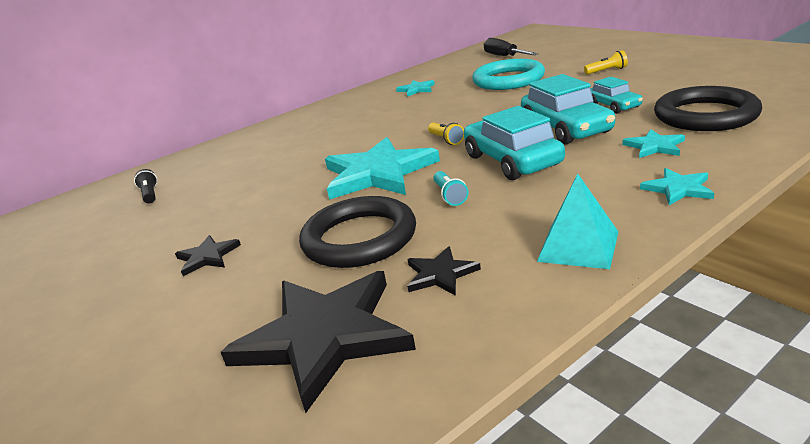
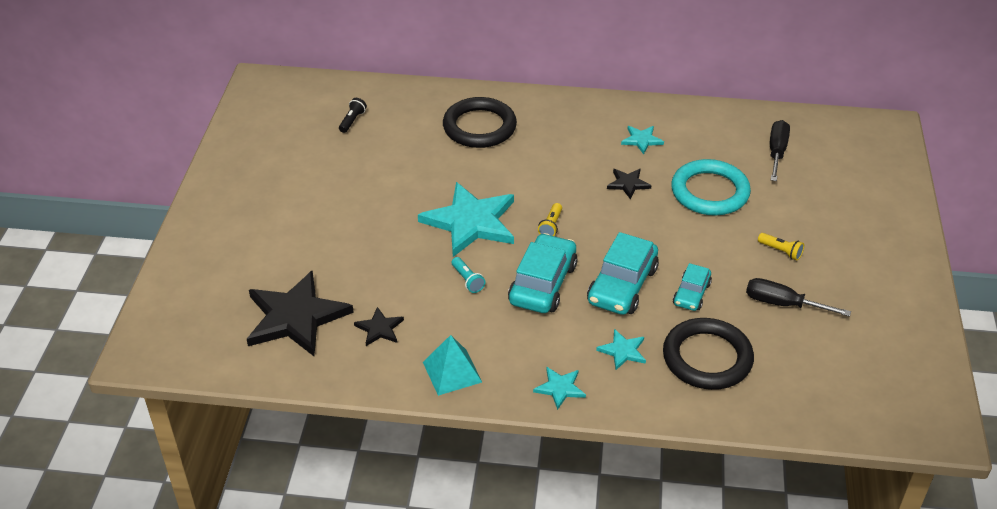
camera: 40 degrees right, 15 degrees up
black star [175,235,241,276] -> black star moved to [607,169,652,199]
black ring [299,196,416,268] -> black ring moved to [443,97,517,148]
turquoise flashlight [433,171,468,206] -> turquoise flashlight turned 60 degrees counterclockwise [452,257,485,293]
none -> black screwdriver [746,278,851,317]

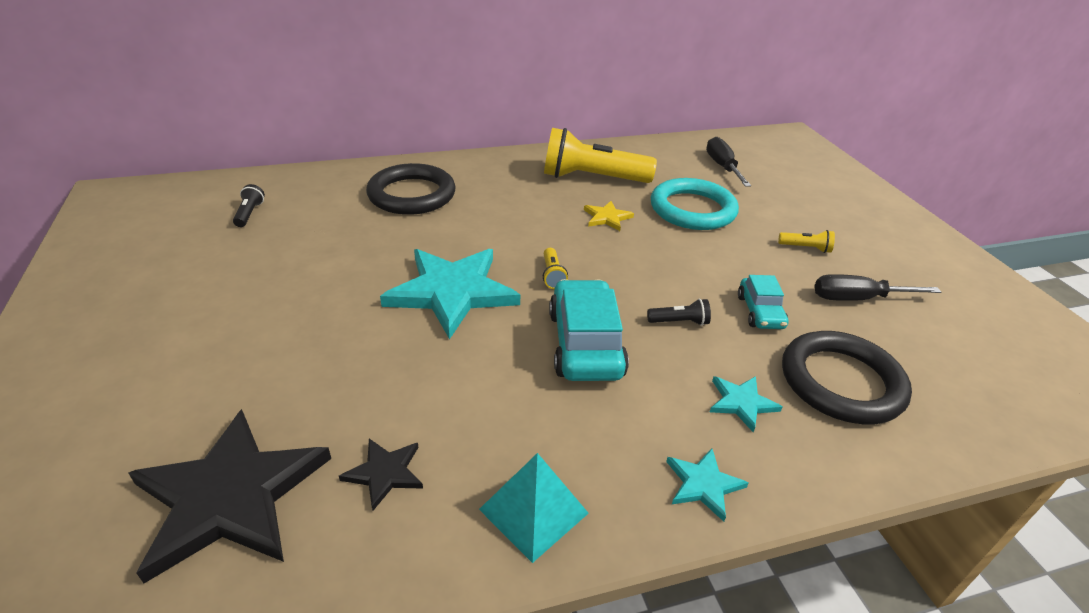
camera: 25 degrees left, 5 degrees down
turquoise flashlight [452,257,485,293] -> none
turquoise car [587,232,659,315] -> black flashlight [647,299,711,326]
black star [607,169,652,199] -> yellow star [584,201,634,231]
turquoise star [621,126,664,154] -> yellow flashlight [544,128,657,183]

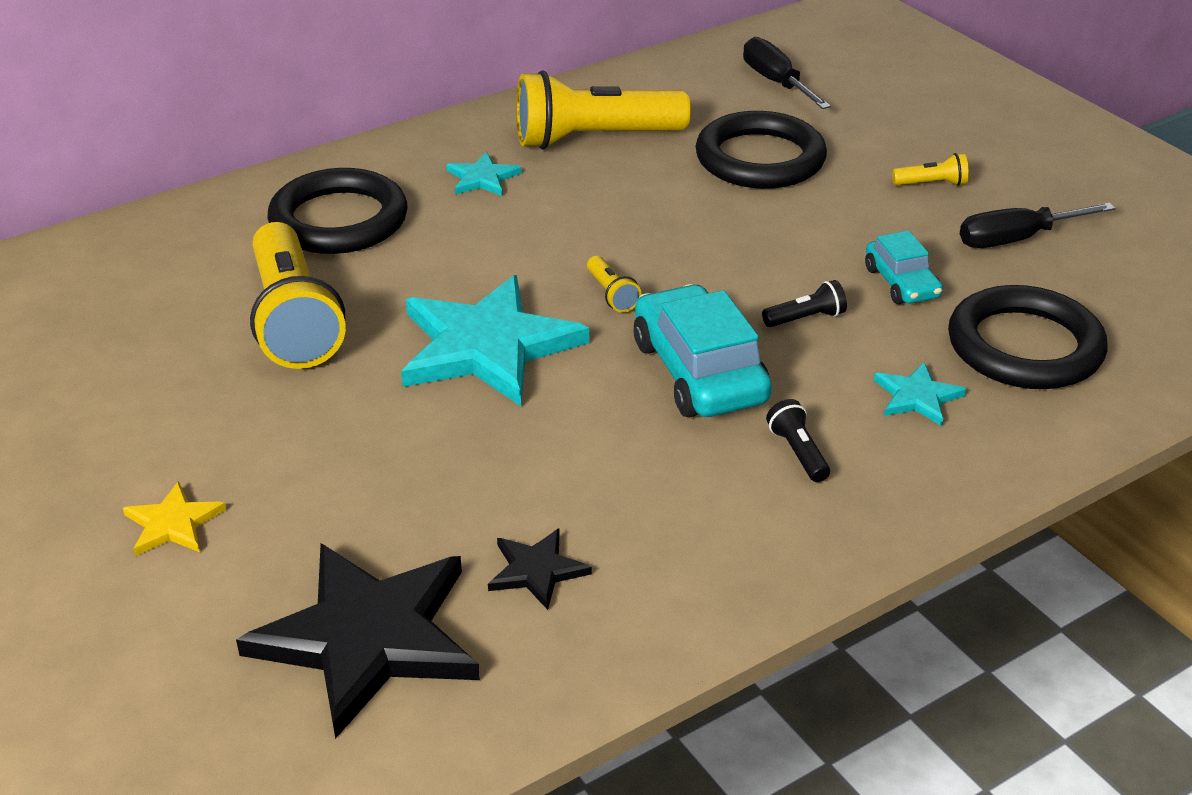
camera: 15 degrees left, 0 degrees up
black flashlight [233,184,265,227] -> black flashlight moved to [766,399,830,482]
turquoise pyramid [479,453,589,563] -> none
yellow star [584,201,634,231] -> yellow star moved to [123,481,226,556]
turquoise ring [651,178,739,230] -> black ring [696,111,827,189]
turquoise star [666,448,748,522] -> turquoise star moved to [446,152,521,196]
none -> yellow flashlight [250,222,346,369]

